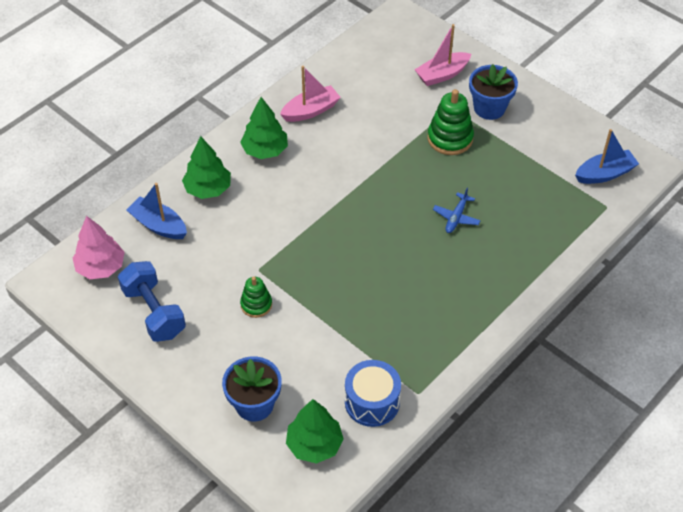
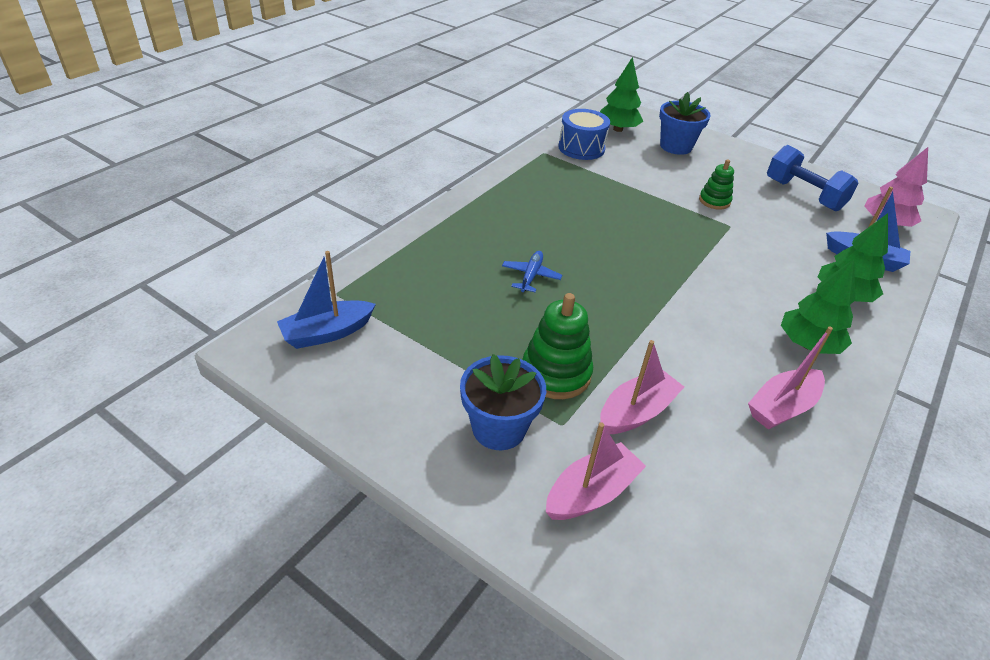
camera: 170 degrees right, 10 degrees down
none -> pink boat [600,340,684,434]

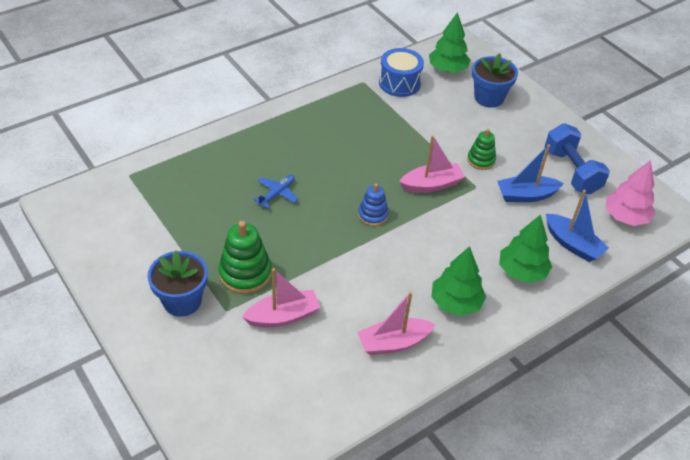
camera: 20 degrees right, 5 degrees up
blue boat [277,251,376,349] -> blue boat moved to [497,144,564,202]
pink boat [546,422,646,520] -> pink boat moved to [399,135,465,193]
none -> blue stacking toy [358,183,389,226]

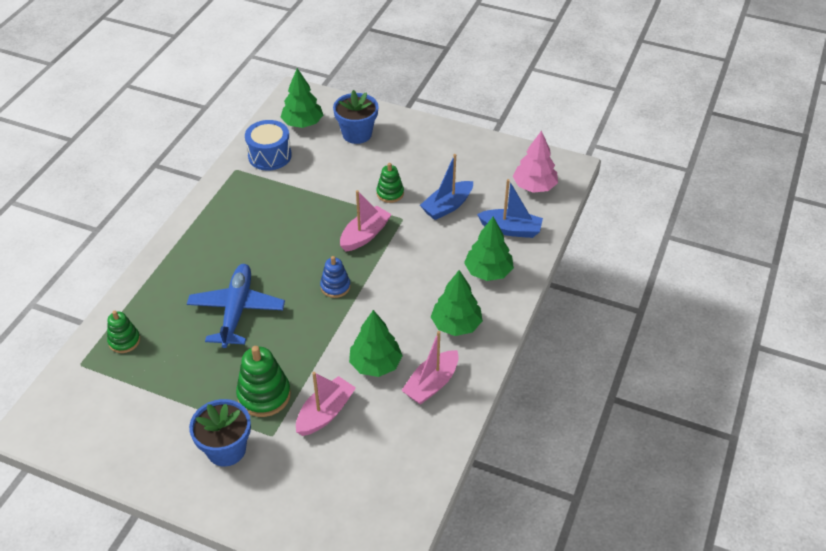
camera: 30 degrees left, 0 degrees up
blue plane [253,175,298,209] -> blue plane [187,264,285,348], size x1.94
blue dumbbell [545,123,610,194] -> none
none -> green stacking toy [107,311,140,353]
none -> green tree [349,310,403,377]

